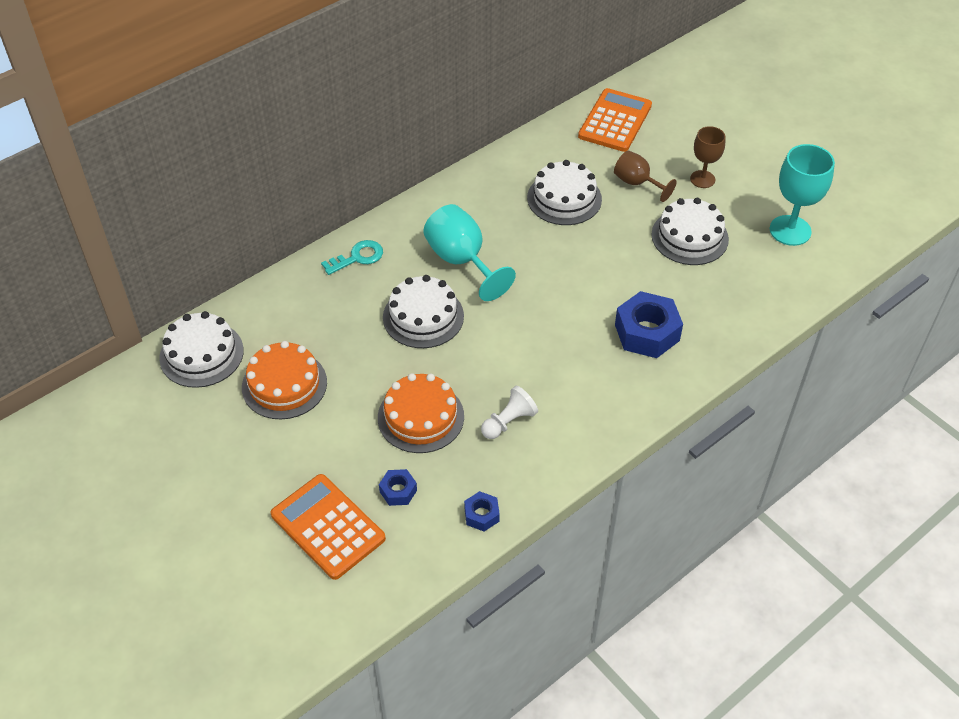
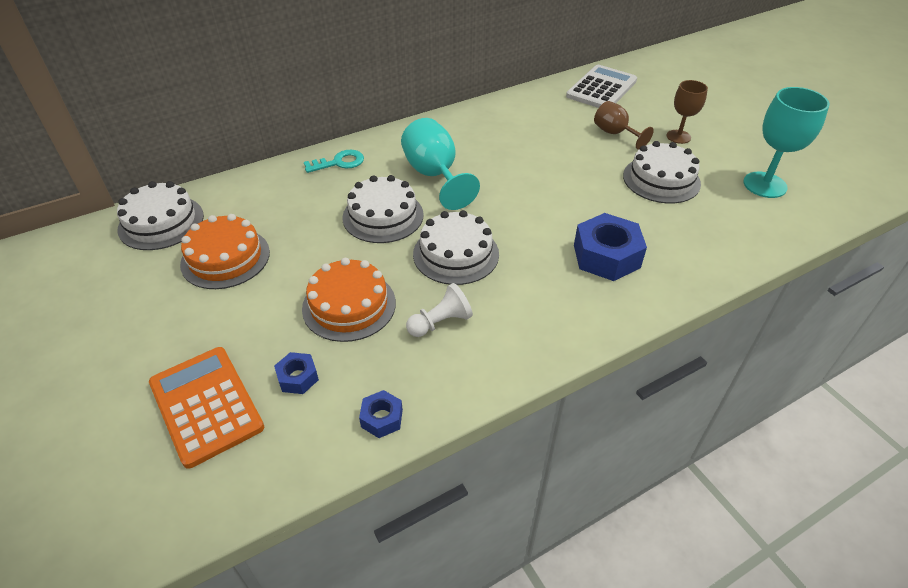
camera: 10 degrees right, 5 degrees down
white cake [527,160,602,225] -> white cake moved to [413,210,499,285]
orange calculator [578,88,652,152] -> white calculator [566,65,637,108]

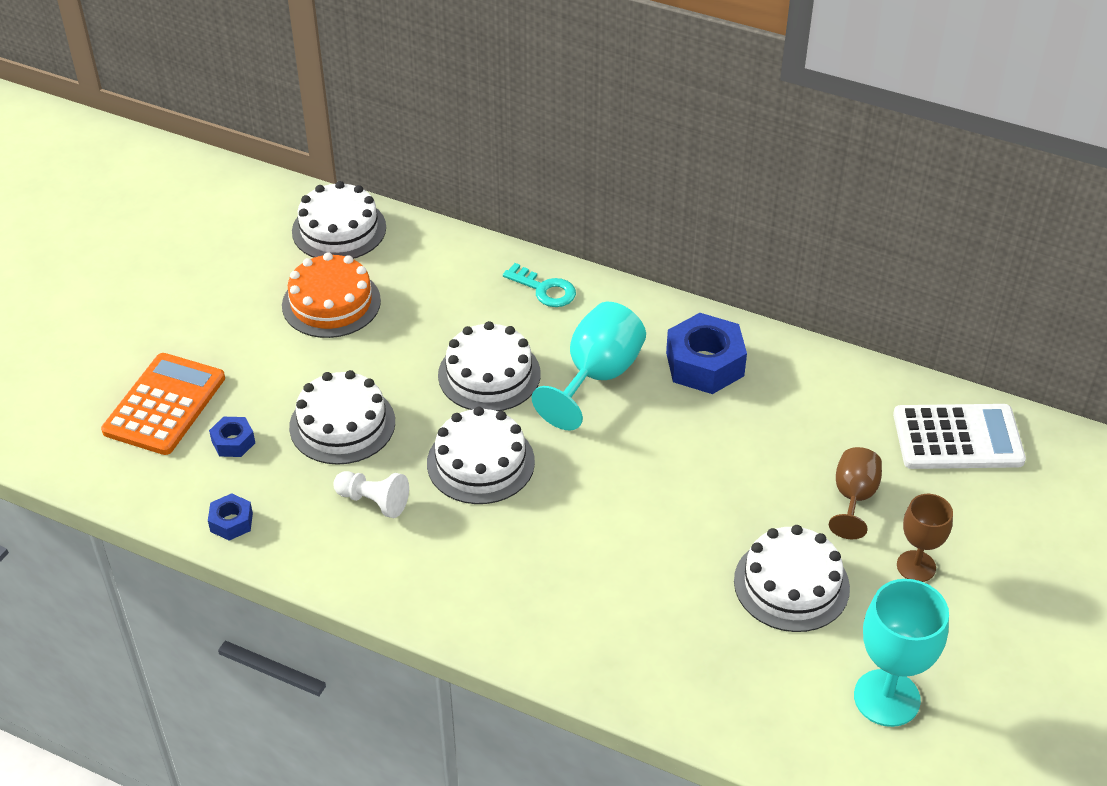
camera: 55 degrees right, 0 degrees up
orange cake [302,258,396,342] -> white cake [289,370,395,465]
blue nut [574,213,647,281] -> blue nut moved to [666,313,747,394]

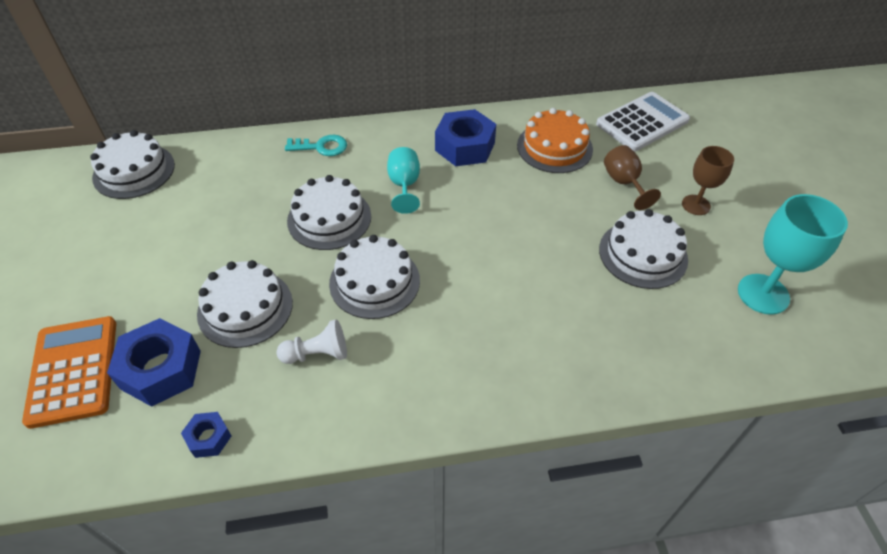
camera: 35 degrees left, 5 degrees up
blue nut [209,417,255,457] -> blue nut [107,318,201,407], size x1.97
orange cake [282,252,381,338] -> orange cake moved to [517,108,593,173]
turquoise goblet [532,302,646,431] -> turquoise goblet [387,147,420,214], size x0.63

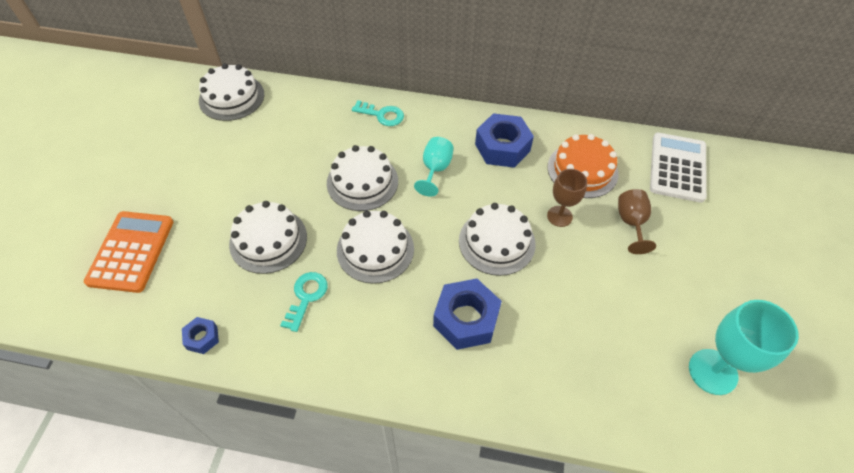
camera: 20 degrees right, 5 degrees up
blue nut [107,318,201,407] -> blue nut moved to [433,279,502,350]
white pawn [276,319,347,364] -> turquoise key [280,272,328,332]
white calculator [596,92,690,151] -> white calculator turned 60 degrees counterclockwise [650,133,707,203]
white cake [599,209,688,289] -> white cake moved to [459,203,536,276]
brown goblet [682,146,734,215] -> brown goblet moved to [547,169,587,227]

